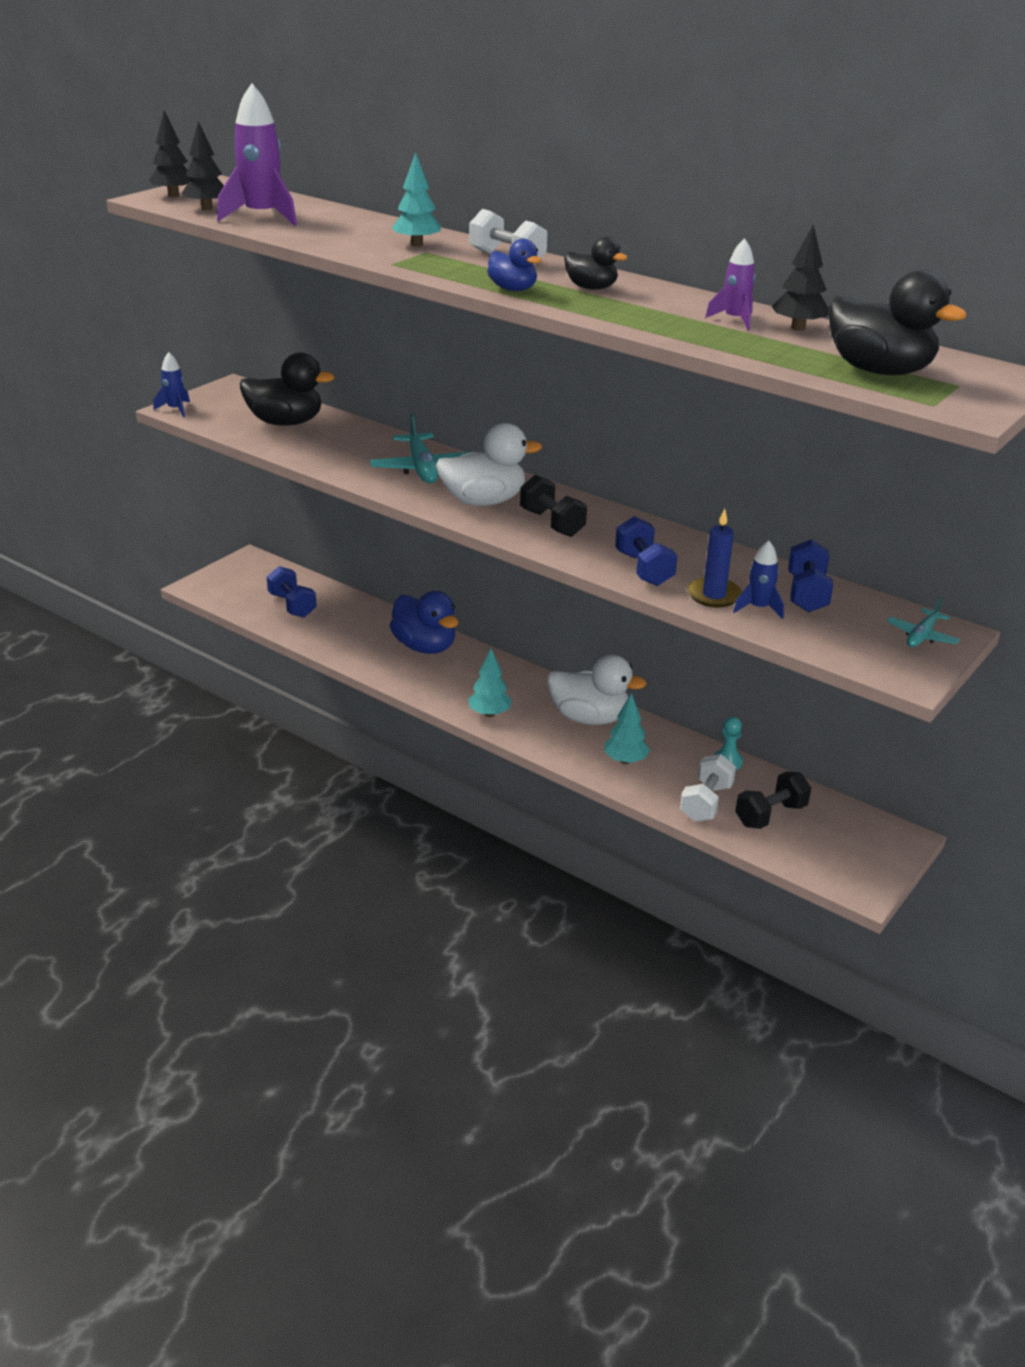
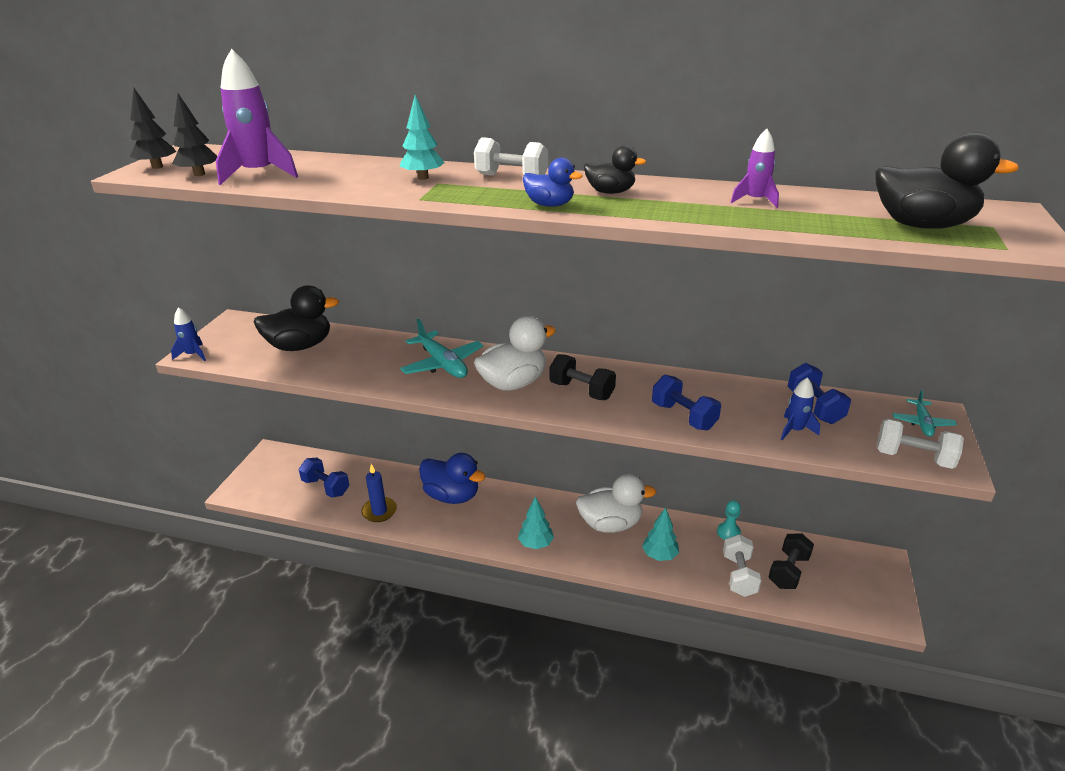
camera: 20 degrees left, 0 degrees up
blue candle [687,508,742,608] -> blue candle moved to [361,464,397,522]
black tree [772,224,829,331] -> none
none -> white dumbbell [876,418,964,469]

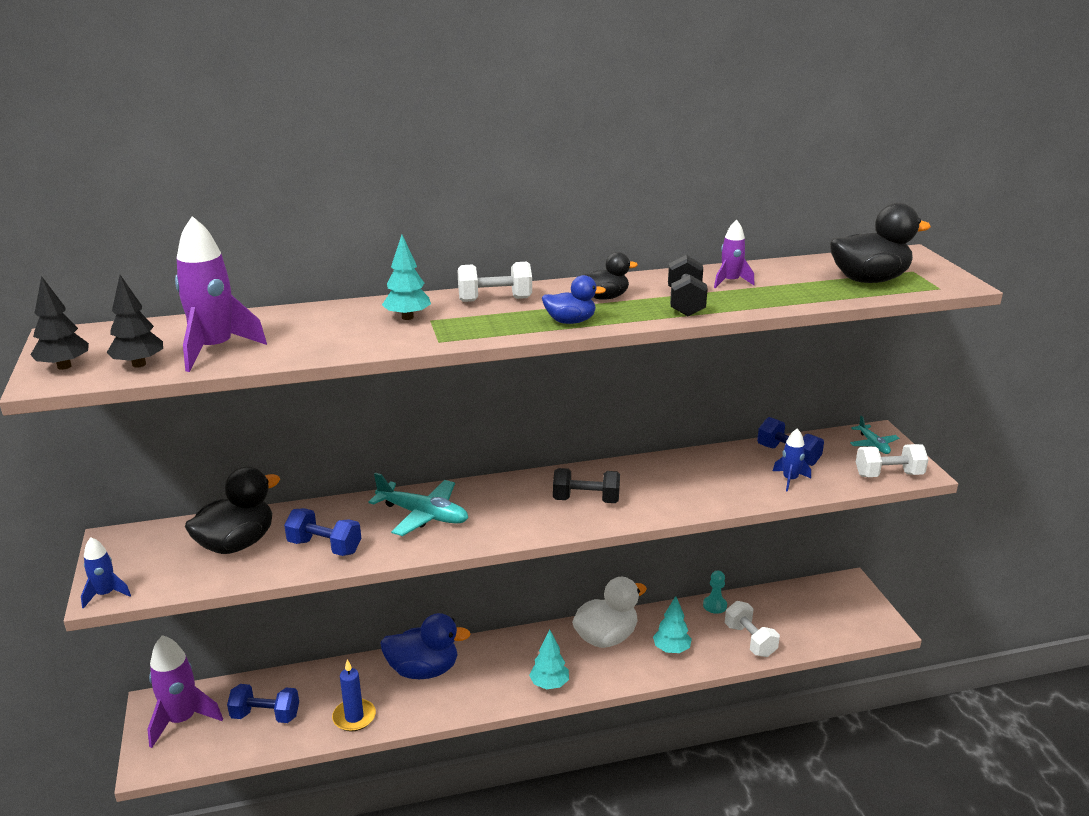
camera: 30 degrees left, 5 degrees down
white duck [474,316,556,391] -> none
blue dumbbell [652,375,721,430] -> blue dumbbell moved to [284,508,361,556]
black dumbbell [768,533,814,589] -> black dumbbell moved to [668,255,708,316]
none -> purple rocket [147,635,223,748]

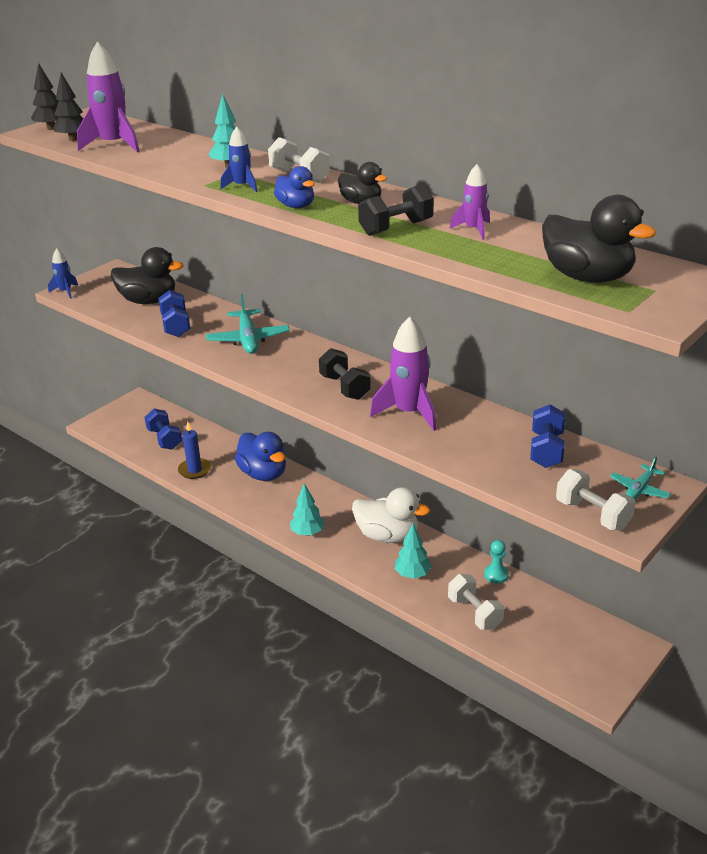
camera: 55 degrees right, 5 degrees up
purple rocket [147,635,223,748] -> purple rocket moved to [370,316,436,431]
white dumbbell [725,601,780,657] -> white dumbbell turned 60 degrees counterclockwise [448,574,504,630]
blue rocket [773,428,811,492] -> blue rocket moved to [220,126,258,192]

